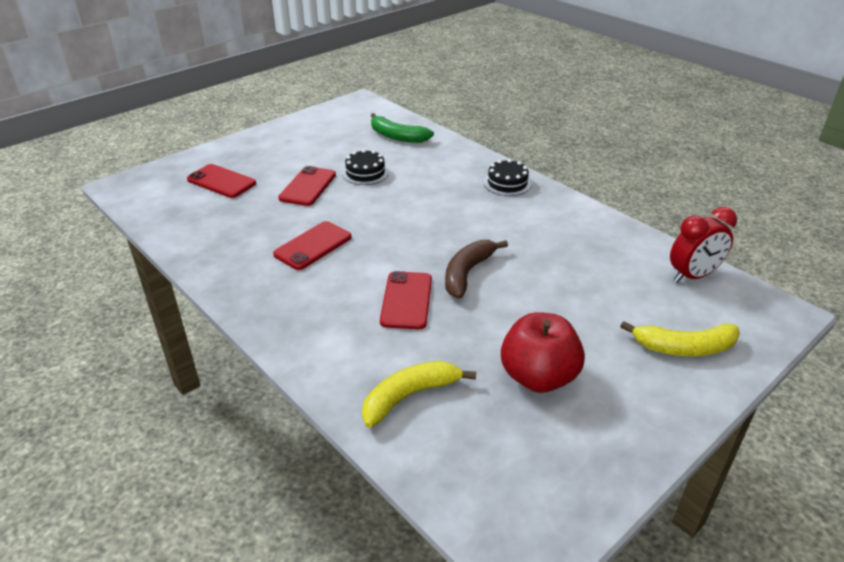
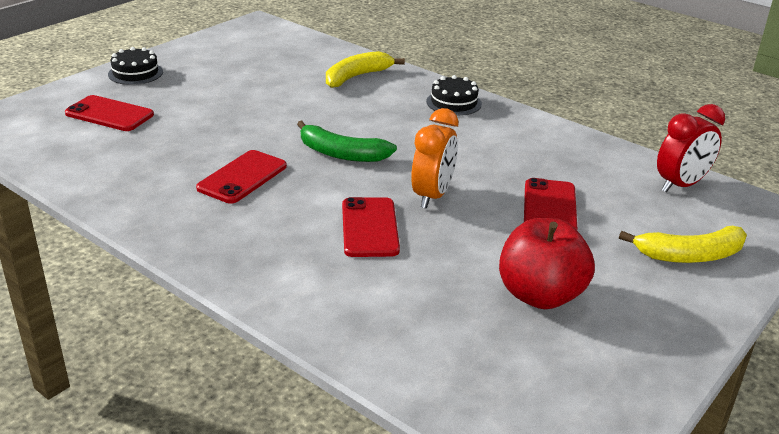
camera: 10 degrees left, 5 degrees down
red phone [278,166,336,206] -> red phone moved to [524,178,577,230]
black cake [342,149,389,185] -> black cake moved to [108,47,163,85]
yellow banana [362,361,476,427] -> yellow banana moved to [326,51,405,88]
green banana [371,113,434,143] -> green banana moved to [297,121,397,162]
brown banana [445,240,508,298] -> orange clock [411,108,458,209]

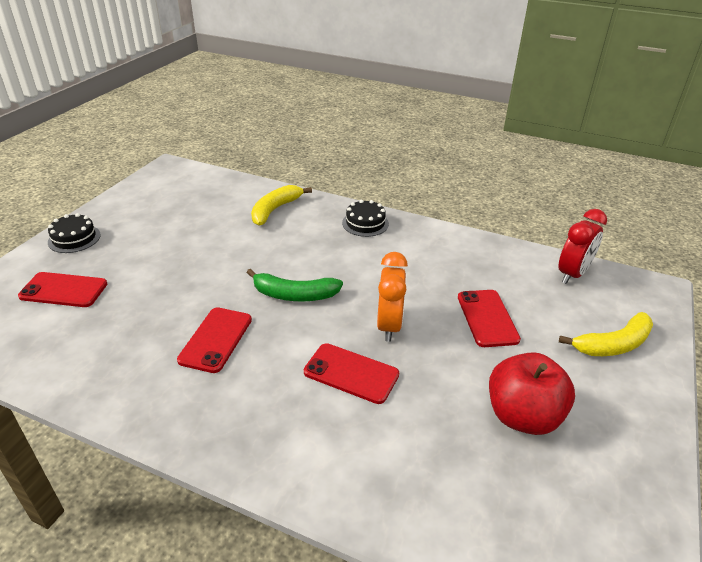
camera: 15 degrees left, 5 degrees up
red phone [342,197,400,257] -> red phone turned 45 degrees counterclockwise [304,343,399,404]

